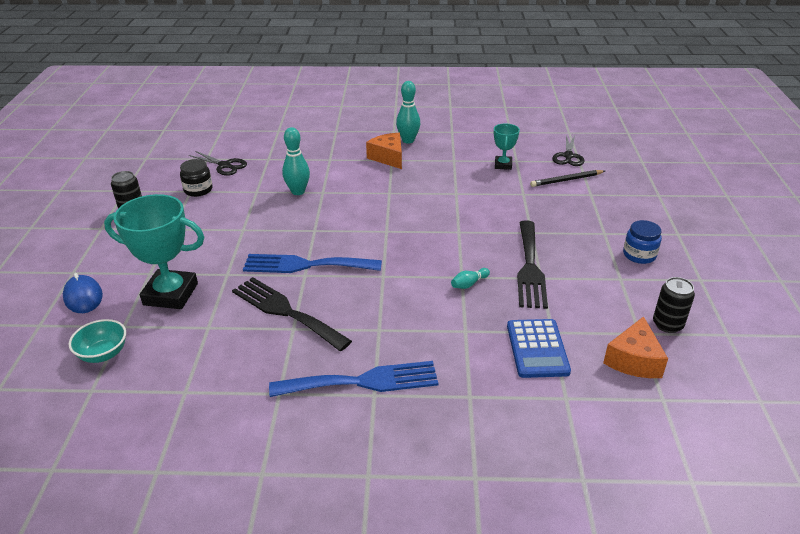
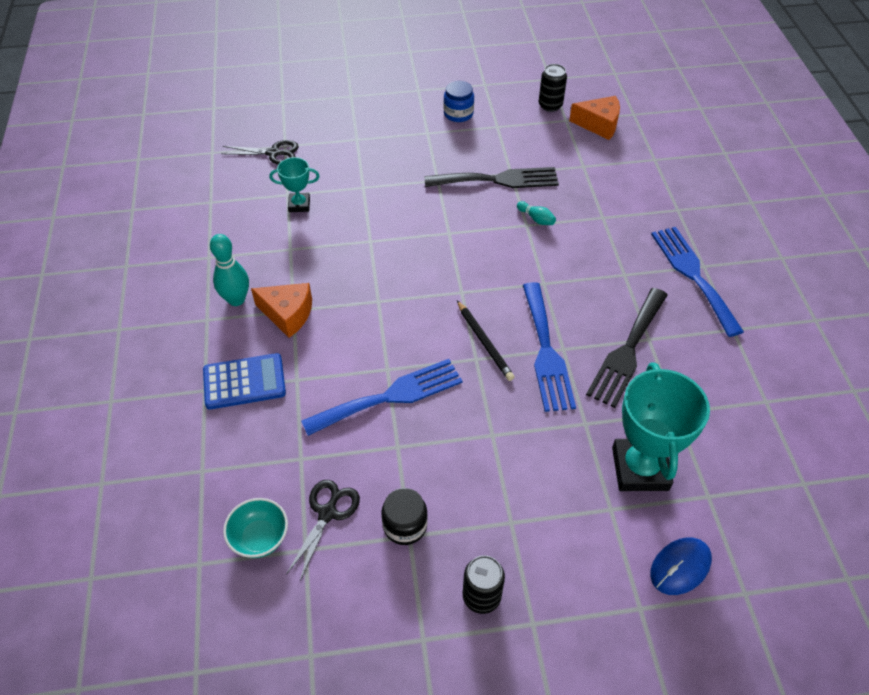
camera: 100 degrees left, 15 degrees up
turquoise bowl [69,319,126,363] -> turquoise bowl moved to [223,498,288,558]
turquoise bowling pin [282,127,310,195] -> blue fork [301,359,463,436]
orange cheese [366,133,402,169] -> orange cheese turned 120 degrees counterclockwise [251,283,312,338]
blue calculator [507,319,571,378] -> blue calculator moved to [203,353,286,410]
black pencil [530,170,605,187] -> black pencil moved to [457,300,514,381]

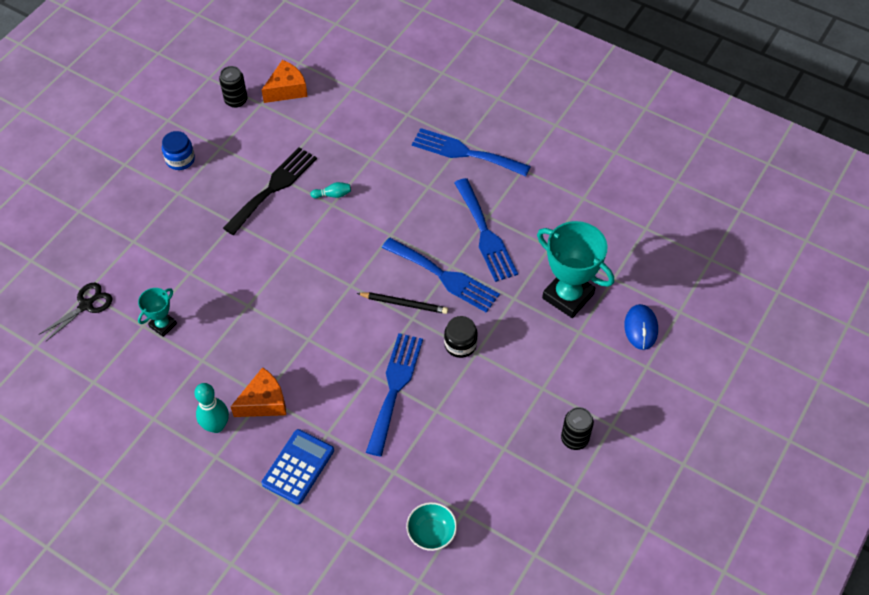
camera: 50 degrees left, 5 degrees up
black scissors [286,480,360,580] -> none
black jar [381,488,428,545] -> black jar moved to [444,316,478,358]
black fork [586,288,668,408] -> blue fork [454,178,518,282]

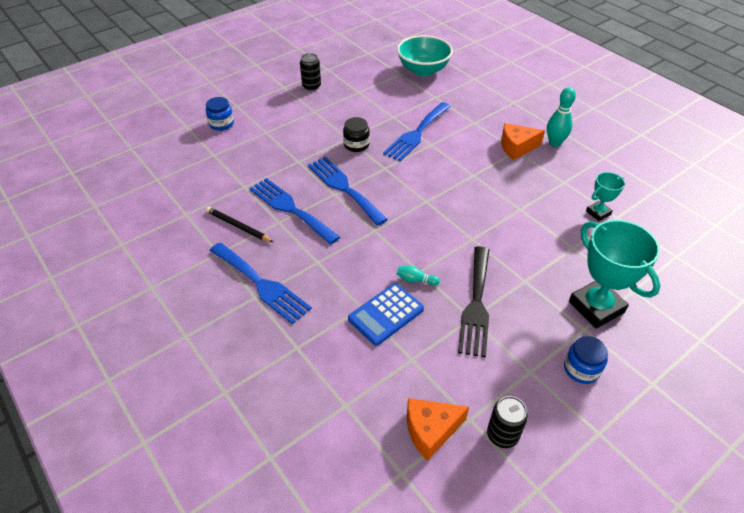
camera: 160 degrees left, 10 degrees down
black scissors [39,283,113,341] -> none
black fork [223,147,317,235] -> black fork turned 45 degrees counterclockwise [458,246,489,358]
blue calculator [262,429,334,505] -> blue calculator moved to [348,283,424,346]
black pencil [357,292,448,314] -> black pencil moved to [206,207,273,242]
turquoise bowl [406,502,457,551] -> turquoise bowl [397,35,453,76], size x1.74
blue fork [454,178,518,282] -> blue fork turned 45 degrees counterclockwise [249,178,340,245]
turquoise trophy [537,221,614,318] -> turquoise trophy moved to [569,220,660,329]
blue mouse [624,304,658,350] -> blue jar [206,97,234,131]

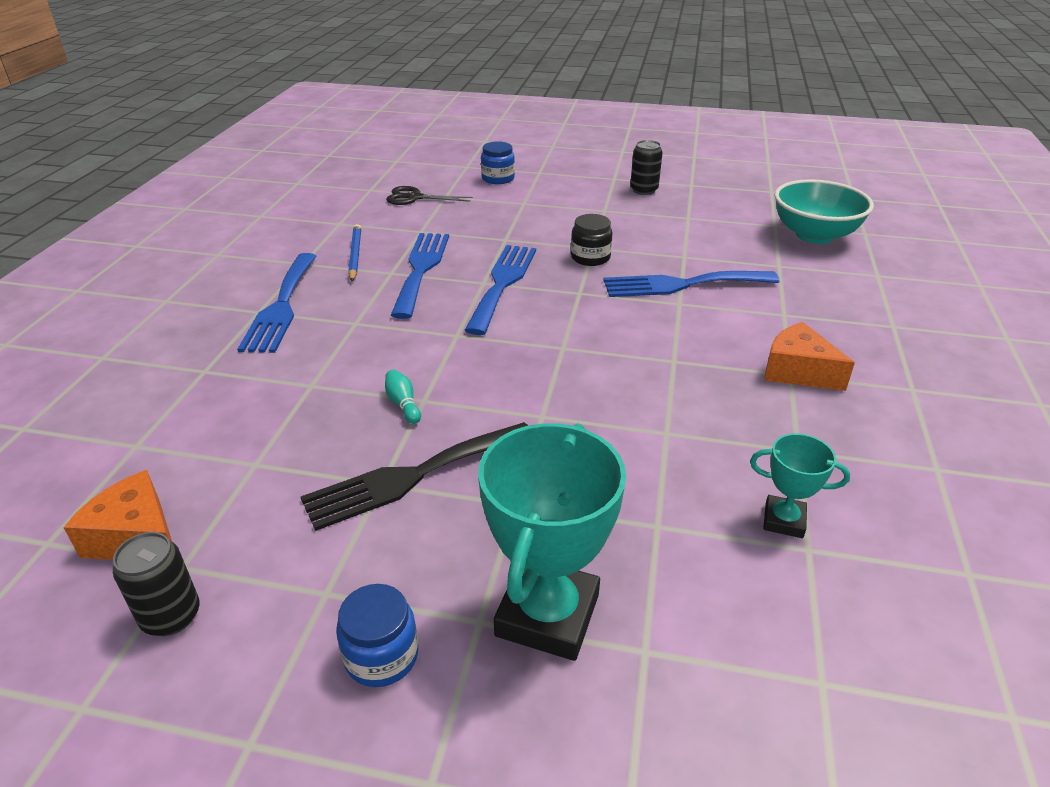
camera: 50 degrees right, 10 degrees down
black pencil [206,207,273,242] -> blue pencil [348,224,361,282]
blue calculator [348,283,424,346] -> none
turquoise bowling pin [547,87,576,147] -> none
none -> black scissors [386,186,473,205]

